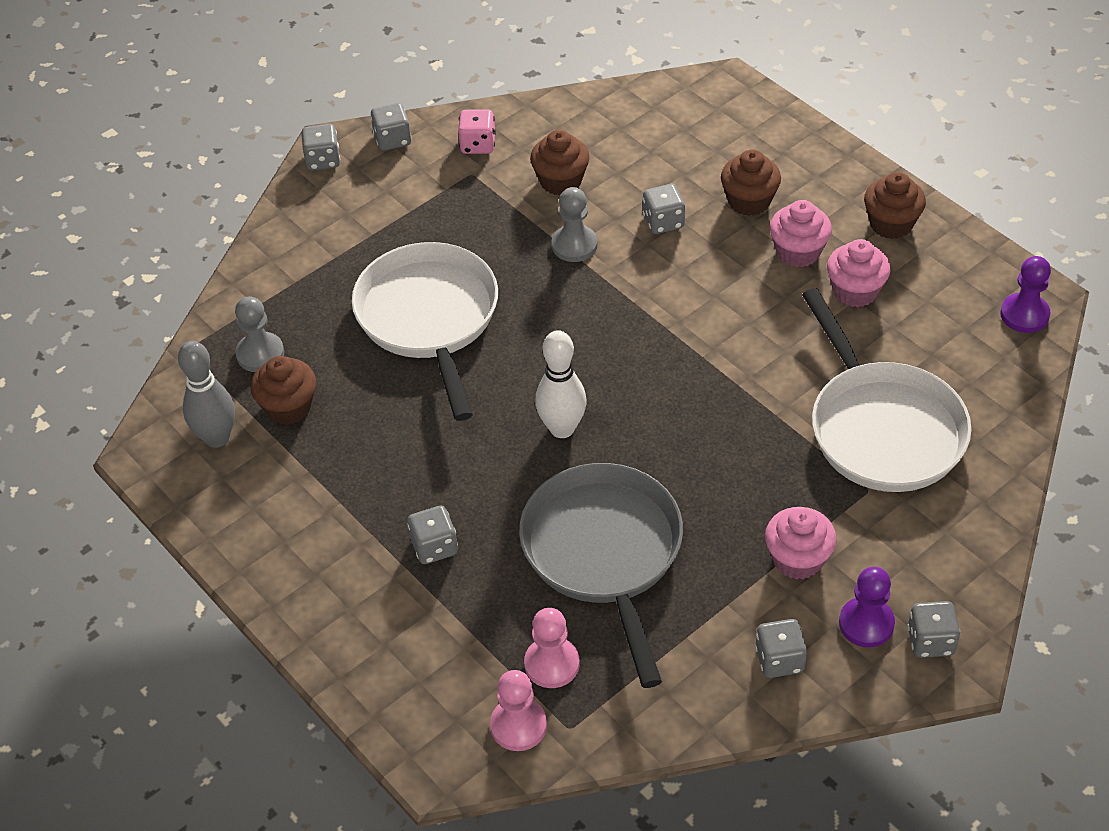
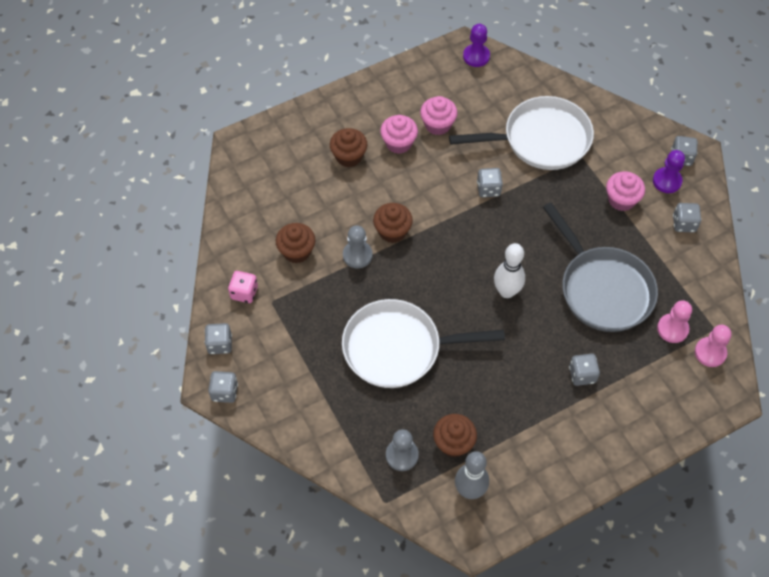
camera: 80 degrees left, 10 degrees up
grey pan [519,463,683,688] -> grey pan turned 120 degrees counterclockwise [543,203,658,332]
grey dice [643,184,685,234] -> grey dice moved to [477,168,503,197]
brown cupcake [864,172,926,239] -> brown cupcake moved to [373,203,413,243]

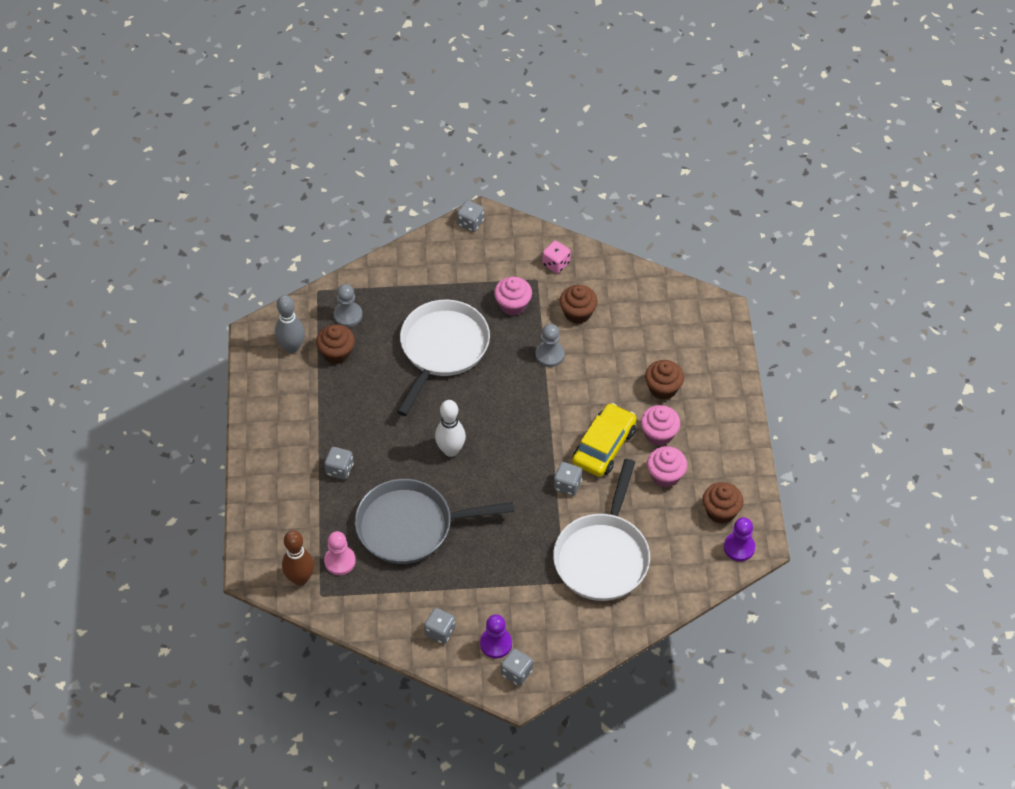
camera: 115 degrees right, 5 degrees down
grey dice [205,323,232,354] -> none
brown cupcake [373,203,413,243] -> brown cupcake moved to [703,482,744,524]
pink cupcake [606,171,645,211] -> pink cupcake moved to [494,277,532,316]
pink pawn [695,325,731,367] -> brown bowling pin [282,530,314,586]
none -> yellow car [573,403,636,477]

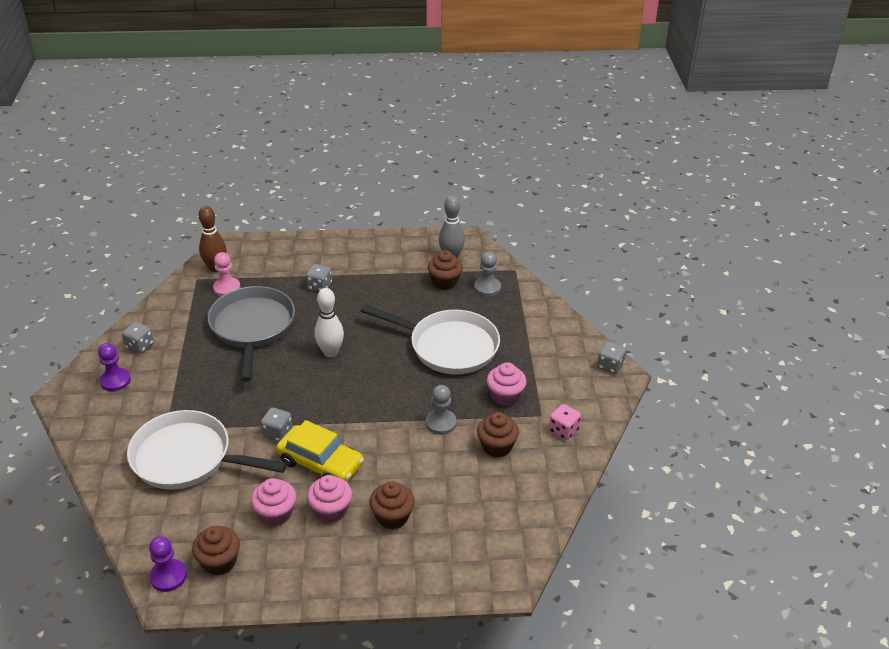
camera: 90 degrees right, 15 degrees down
grey dice [501,649,533,686] -> none

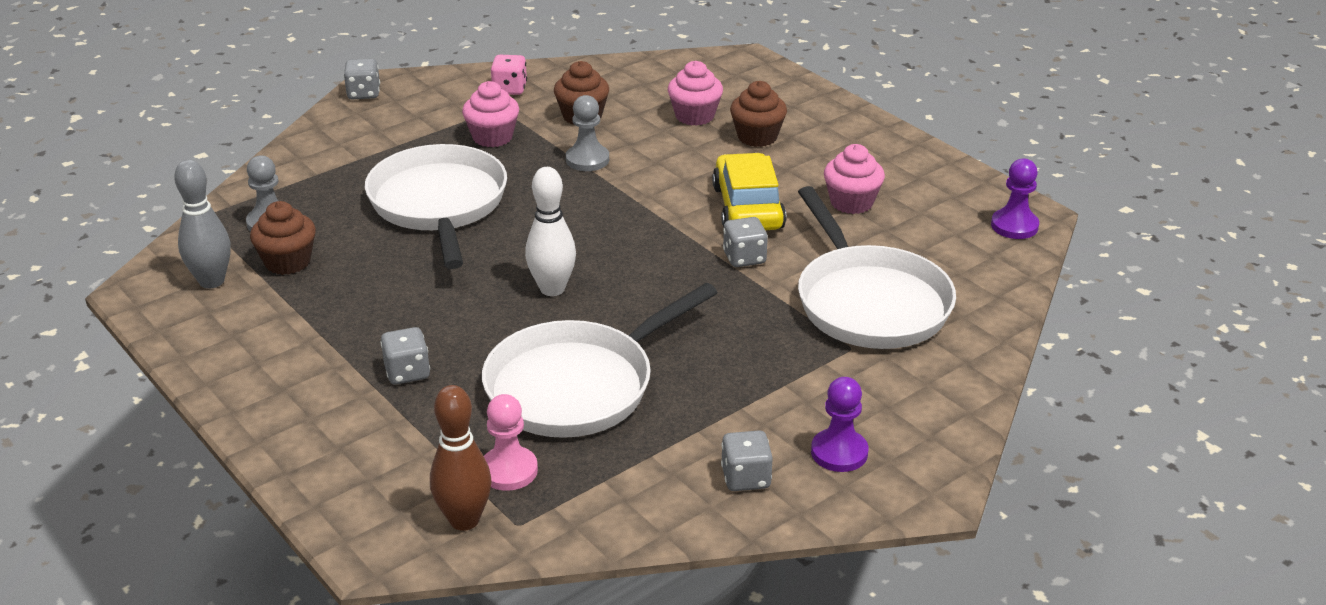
camera: 125 degrees left, 5 degrees down
brown cupcake [192,526,240,576] -> none
grey pan [208,286,295,382] -> white pan [482,283,718,438]
pink cupcake [307,475,352,523] -> pink cupcake moved to [668,61,723,126]

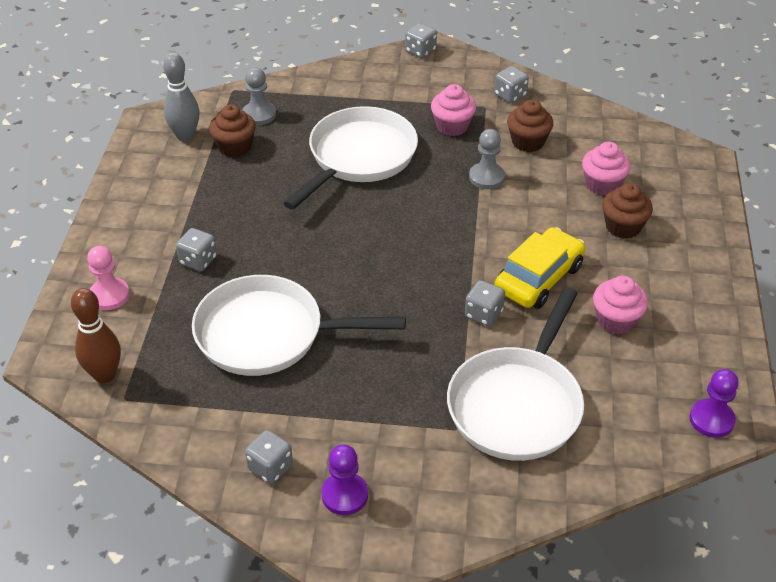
camera: 45 degrees right, 10 degrees up
pink pawn [484,394,538,491] -> pink pawn moved to [87,246,130,310]
pink dice [491,55,527,95] -> grey dice [494,66,529,103]
white bowling pin [525,167,576,296] -> none

